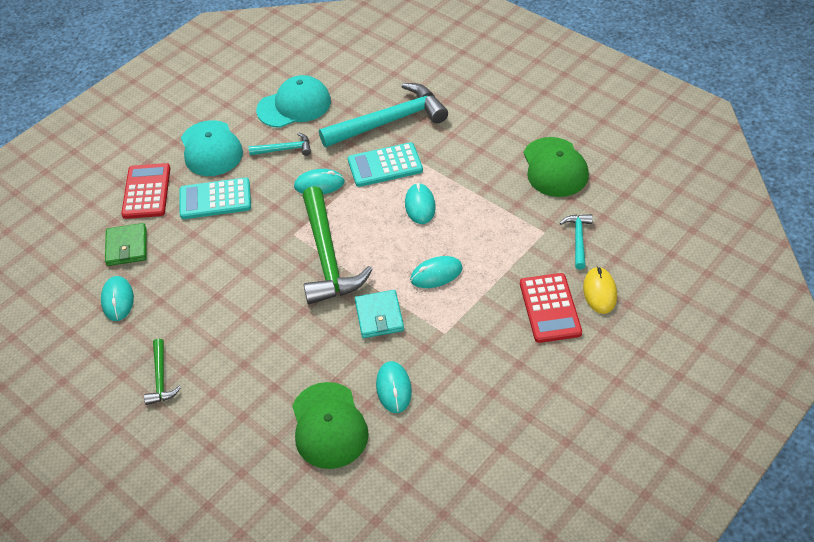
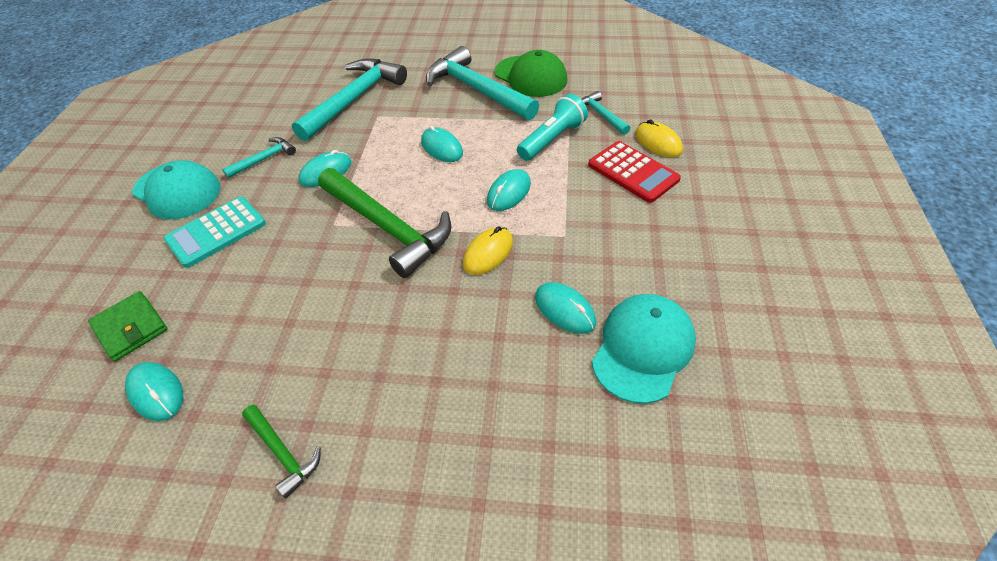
camera: 35 degrees left, 0 degrees up
red calculator [121,163,170,219] -> none
turquoise cap [256,75,331,128] -> turquoise cap moved to [592,294,696,404]
green cap [292,382,369,469] -> none
turquoise calculator [348,142,423,187] -> none
turquoise wallet [355,290,404,338] -> yellow mouse [463,226,513,275]
none -> turquoise hammer [426,46,539,120]
none -> turquoise flashlight [517,94,588,161]

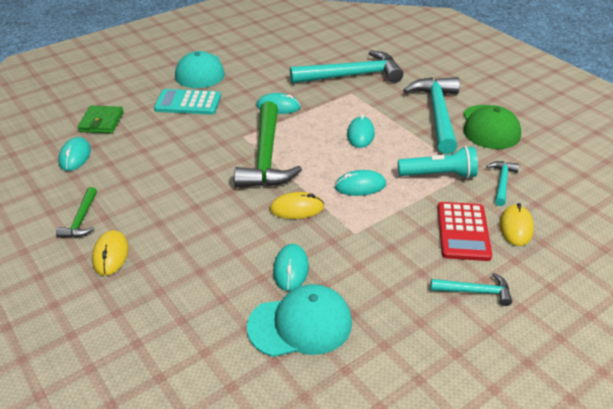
camera: 45 degrees right, 10 degrees down
turquoise hammer [222,137,296,178] -> turquoise hammer moved to [430,273,512,306]
none -> yellow mouse [92,230,129,276]

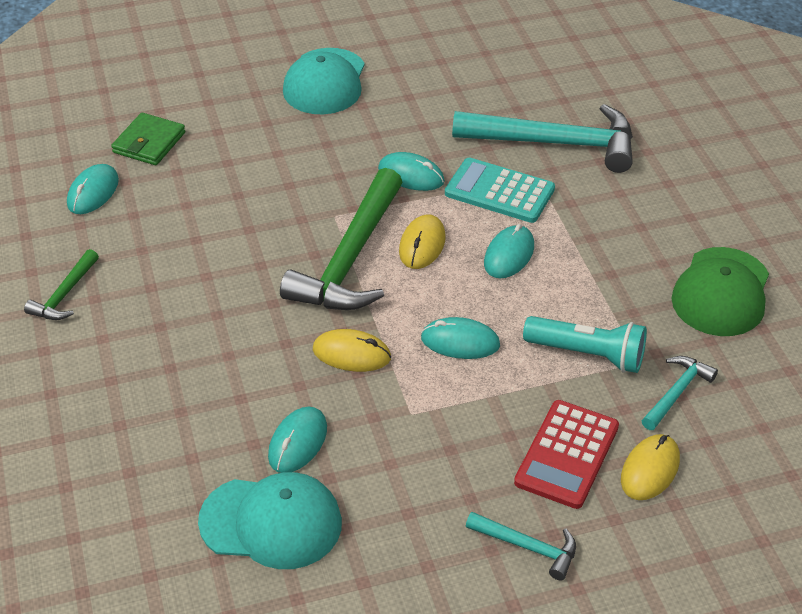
camera: 20 degrees right, 5 degrees up
yellow mouse [92,230,129,276] -> yellow mouse moved to [399,214,446,269]
turquoise calculator [154,89,221,115] -> turquoise calculator moved to [445,158,555,223]
turquoise hammer [403,77,460,154] -> none

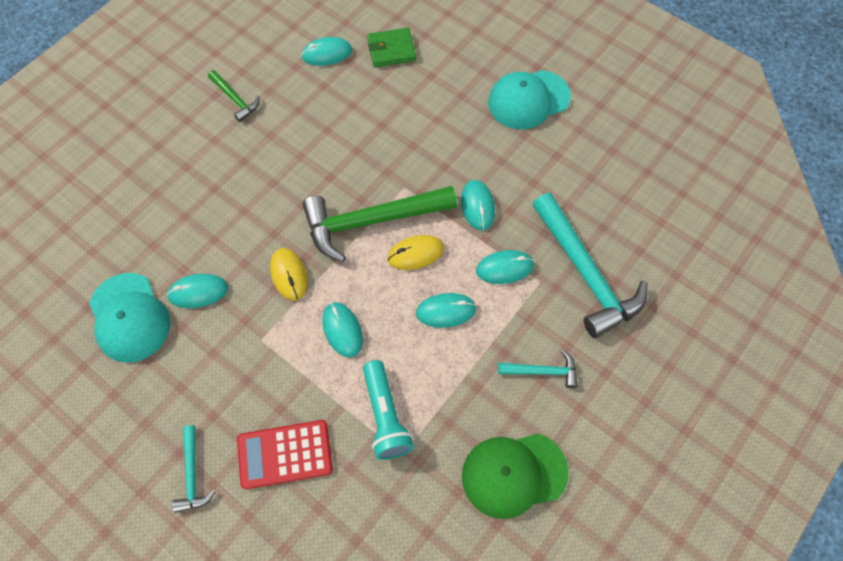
camera: 55 degrees right, 20 degrees up
green hammer [24,249,99,320] -> green hammer turned 120 degrees counterclockwise [208,70,260,122]
turquoise calculator [445,158,555,223] -> turquoise mouse [476,250,534,284]
yellow mouse [621,434,680,500] -> none
turquoise hammer [642,356,718,430] -> turquoise hammer moved to [498,350,578,388]

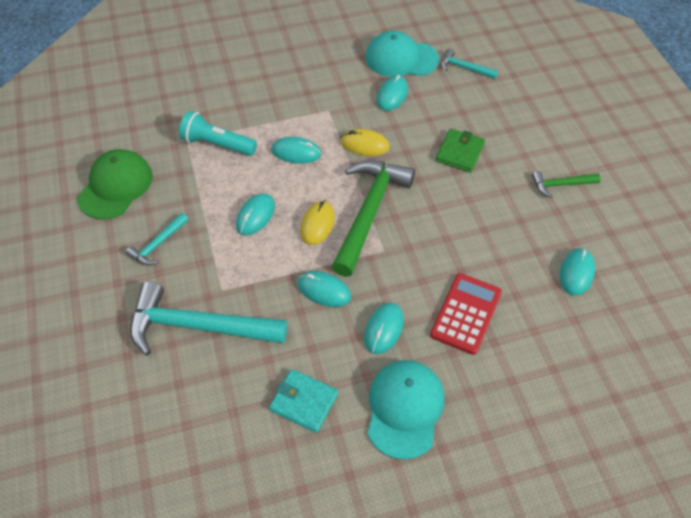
camera: 125 degrees right, 10 degrees down
turquoise hammer [172,425,215,513] -> turquoise hammer moved to [441,48,498,79]
red calculator [237,420,333,489] -> red calculator moved to [430,273,502,355]
green wallet [367,28,416,67] -> green wallet moved to [436,129,485,173]
turquoise mouse [476,250,534,284] -> turquoise mouse moved to [364,303,404,354]
none -> turquoise wallet [269,369,338,433]

